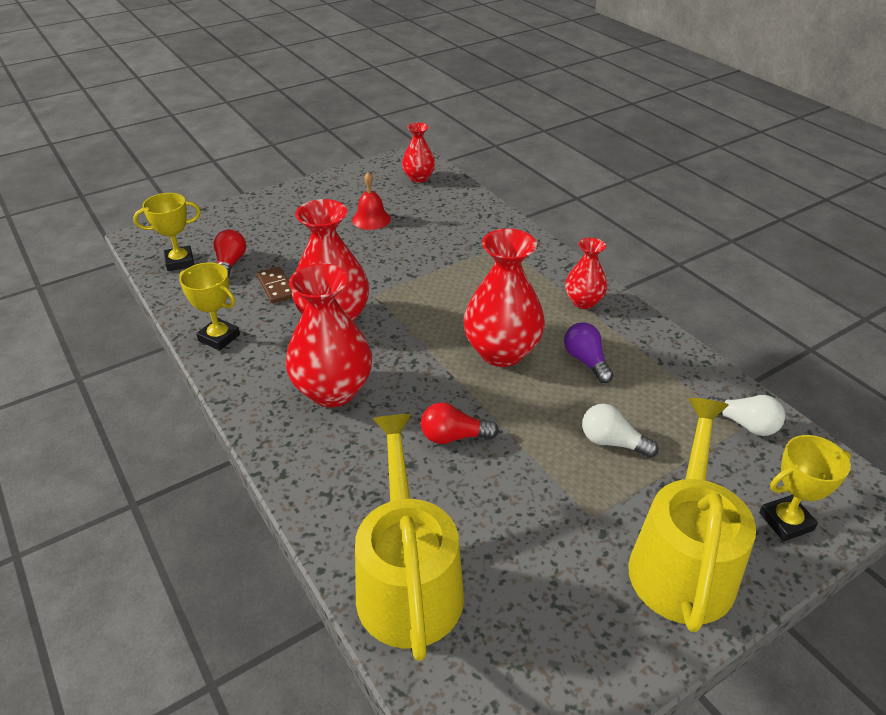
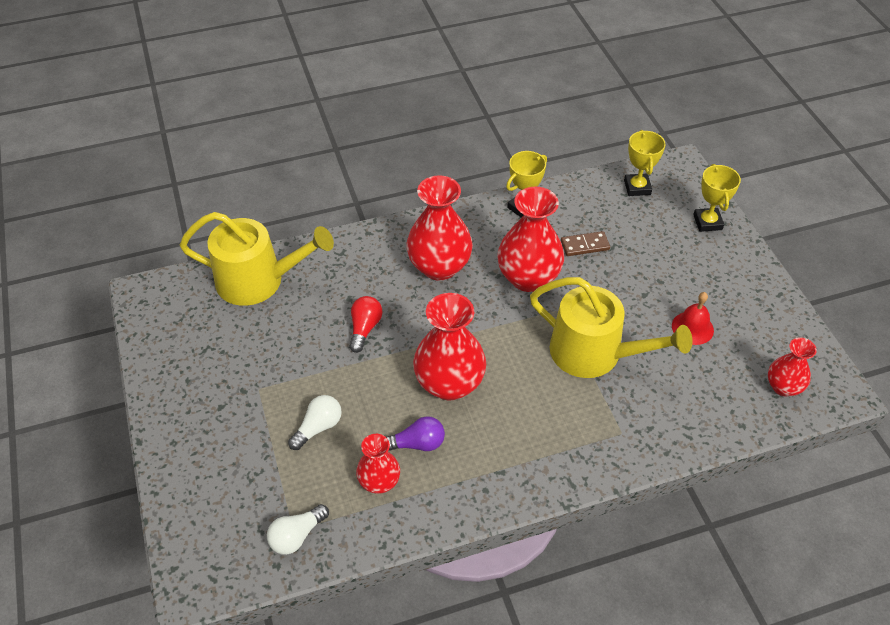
camera: 105 degrees right, 10 degrees up
red light bulb [214,229,246,277] -> none
red vase [565,238,607,309] -> red vase moved to [356,434,400,494]
yellow watering can [628,398,756,633] -> yellow watering can moved to [530,277,692,378]
yellow trophy [759,435,851,541] -> yellow trophy moved to [693,164,741,232]

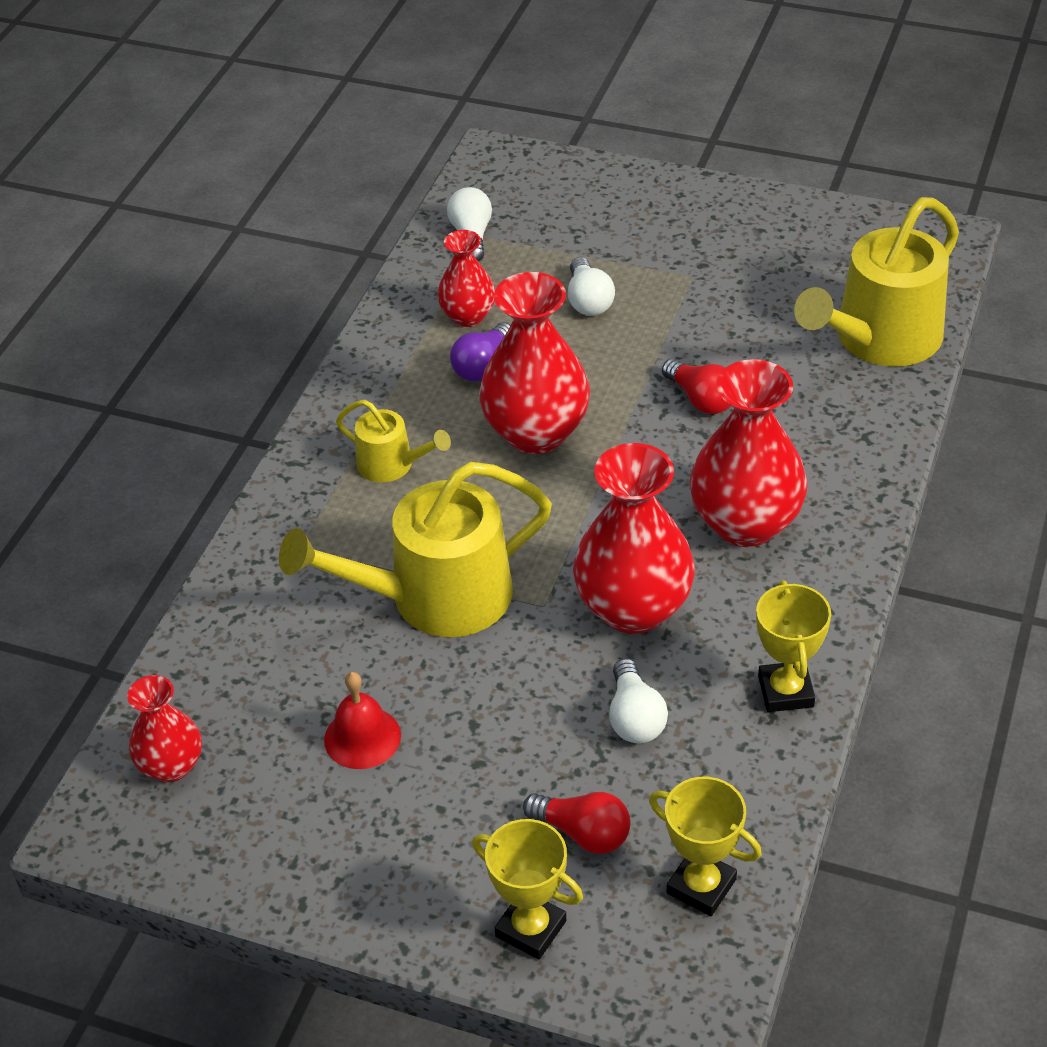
camera: 130 degrees right, 5 degrees down
brown domino [561,231,610,256] -> white light bulb [609,659,668,744]
none -> yellow watering can [336,400,451,482]
none -> red light bulb [523,792,631,854]

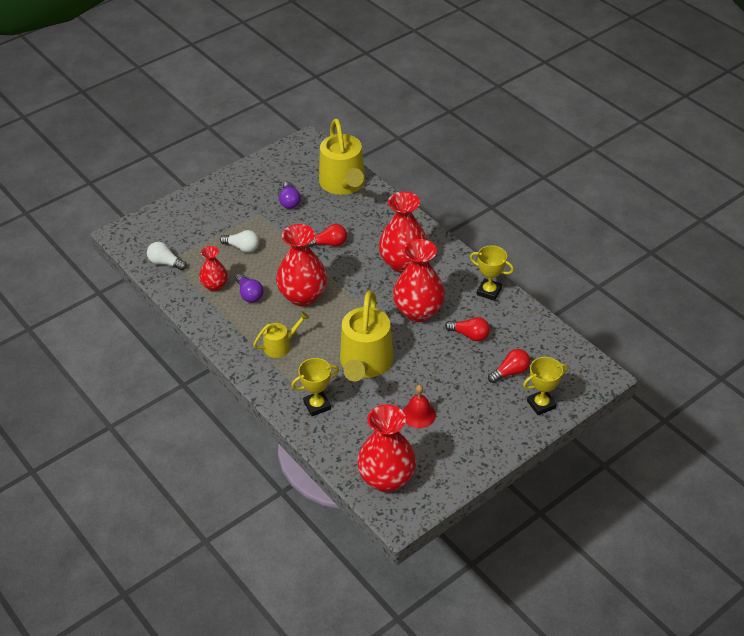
camera: 60 degrees left, 0 degrees up
red vase [127,675,202,782] -> red vase [357,404,417,492], size x1.77
white light bulb [609,659,668,744] -> red light bulb [445,317,490,341]
yellow trophy [649,777,762,916] -> yellow trophy moved to [291,358,339,416]
none -> purple light bulb [279,181,301,209]

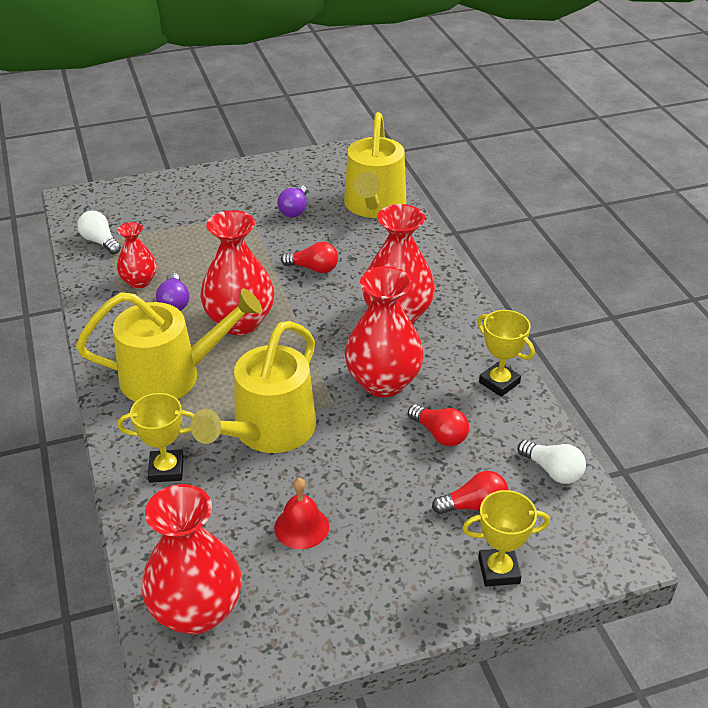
camera: 20 degrees right, 5 degrees down
white light bulb [220,230,259,253] -> white light bulb moved to [517,440,586,484]
yellow watering can [253,311,309,358] -> yellow watering can [76,288,262,402], size x1.99

